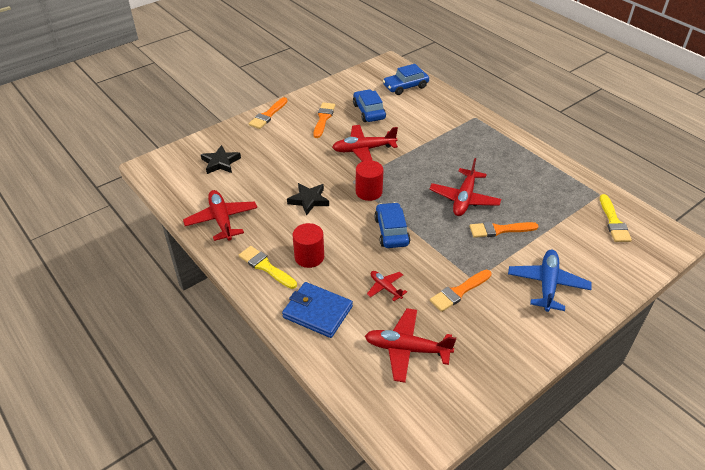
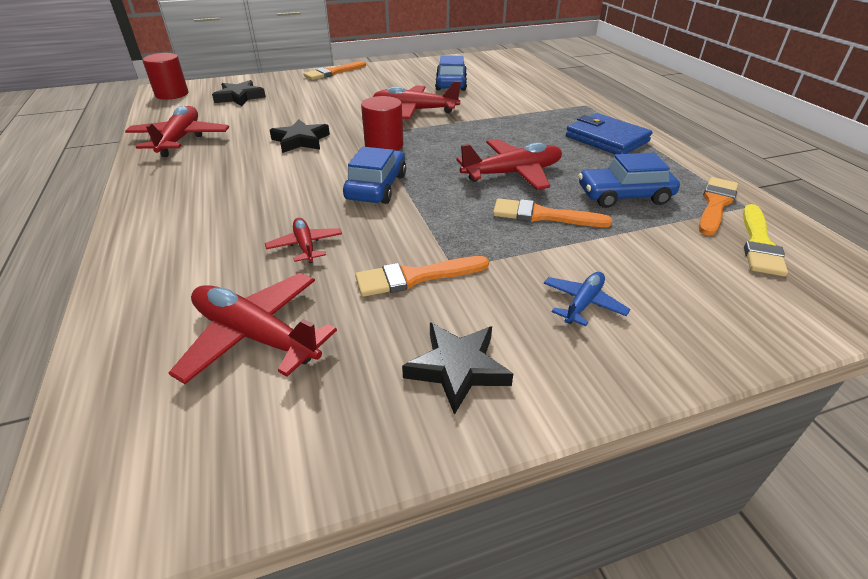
camera: 20 degrees right, 5 degrees down
yellow brush [239,246,297,289] -> none
blue wallet [282,282,353,338] -> blue wallet moved to [566,113,653,154]
red cylinder [293,223,324,268] -> red cylinder moved to [143,53,188,100]
orange brush [313,102,335,138] -> orange brush moved to [699,177,738,236]
blue car [383,64,429,95] -> blue car moved to [578,153,680,208]
red plane [429,158,501,216] -> red plane turned 150 degrees counterclockwise [456,139,562,190]
blue plane [508,250,592,312] -> blue plane [544,272,631,326], size x0.55
none -> black star [402,323,513,415]

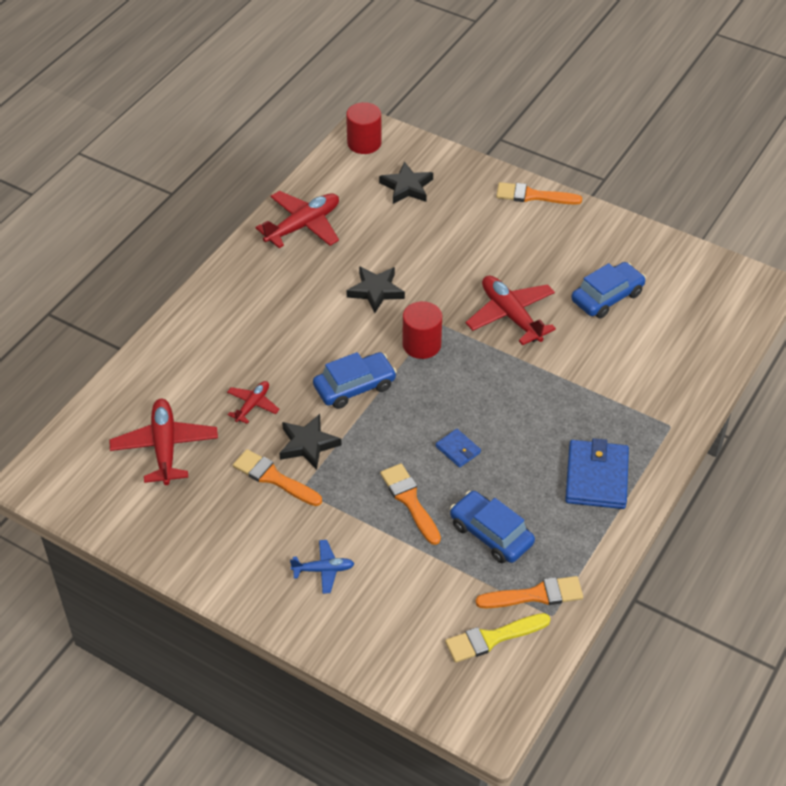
camera: 50 degrees right, 10 degrees up
black star [402,323,513,415] -> black star moved to [279,414,342,470]
red plane [456,139,562,190] -> blue wallet [436,429,481,468]

